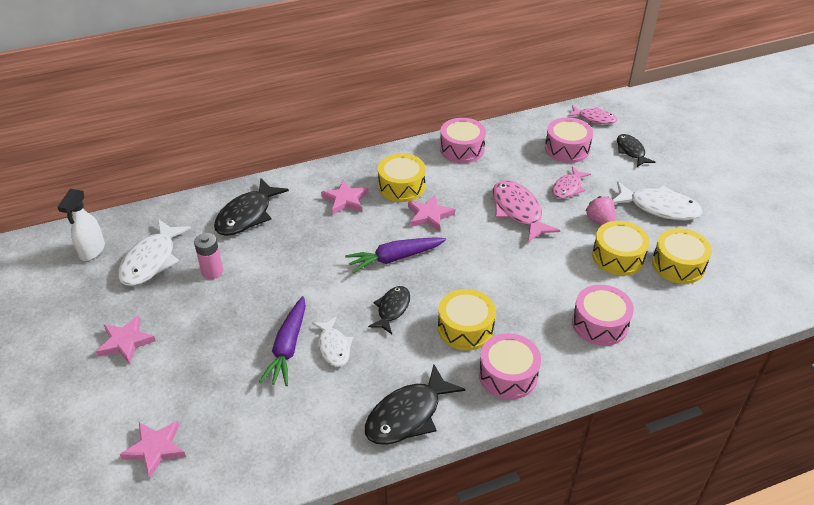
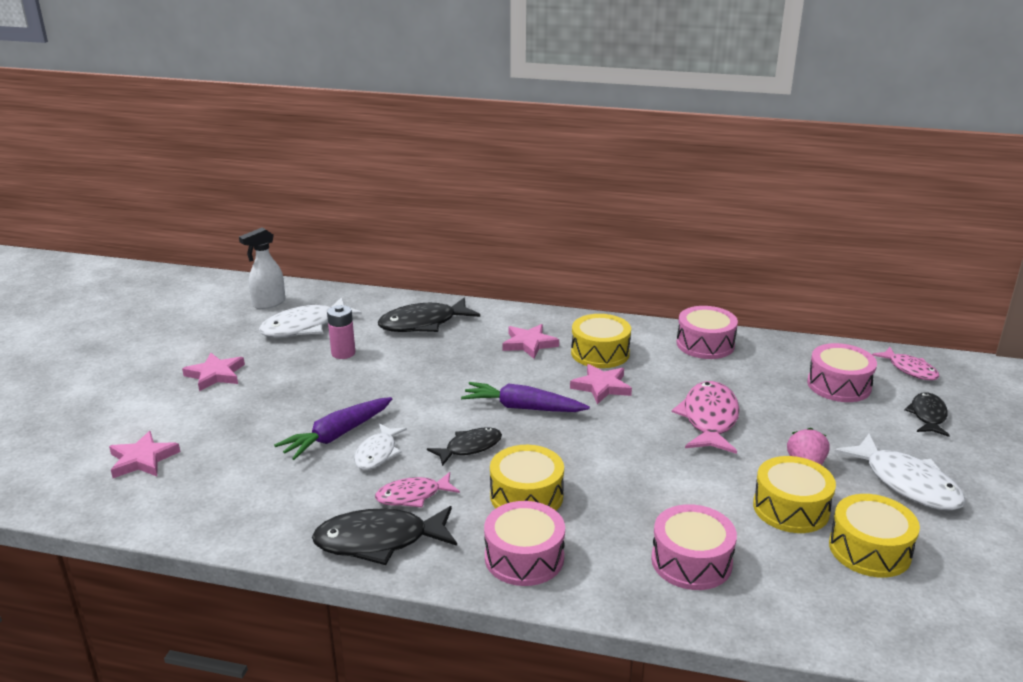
camera: 35 degrees right, 15 degrees down
pink fish [552,166,591,199] -> pink fish moved to [375,472,460,508]

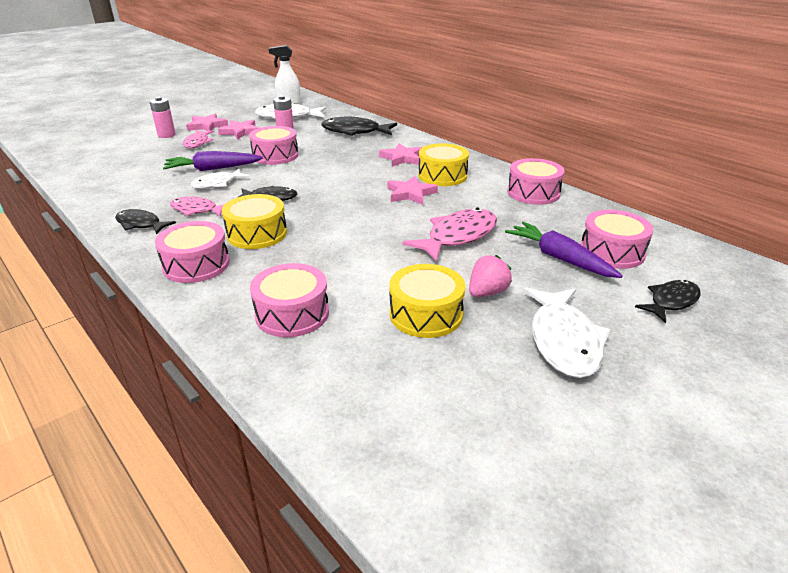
camera: 35 degrees right, 5 degrees up
pink star [109,431,180,478] -> pink star moved to [218,120,259,139]
black fish [312,506,457,565] -> black fish [115,209,176,234], size x0.62
purple carrot [461,382,590,412] -> purple carrot moved to [505,222,623,278]
yellow drum [829,494,920,578] -> none
pink fish [872,347,940,380] -> pink fish moved to [183,130,214,148]
none -> pink battery [150,97,176,138]
none -> pink drum [249,126,298,165]

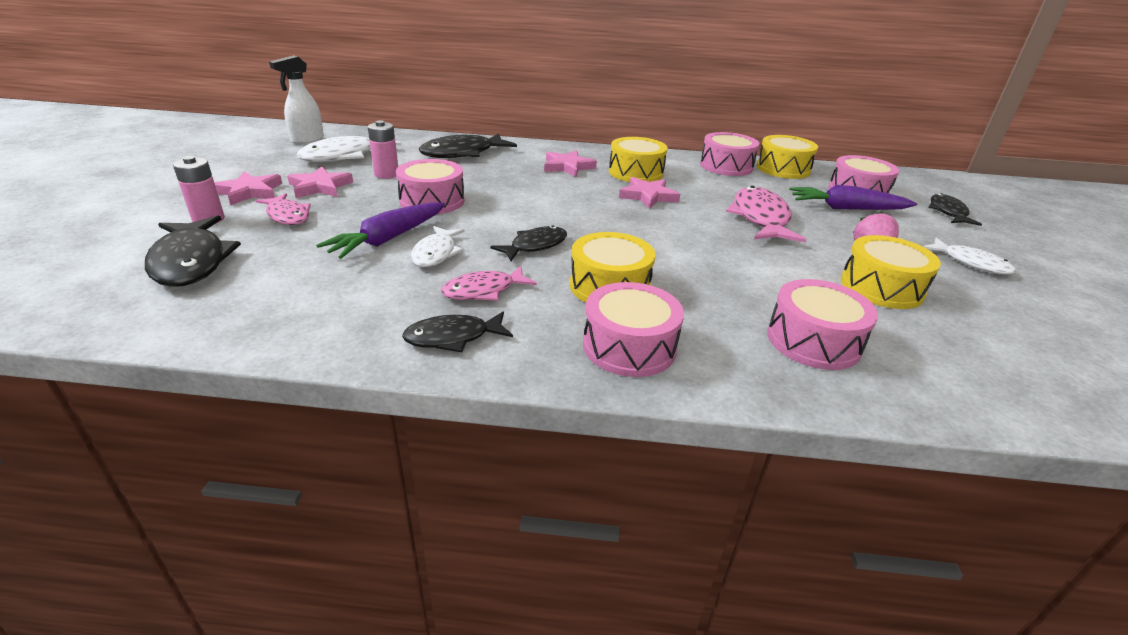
camera: 45 degrees left, 0 degrees up
white fish [523,287,611,378] -> white fish [923,238,1016,275], size x0.62
none -> black fish [145,216,241,287]
none -> yellow drum [757,135,818,179]

